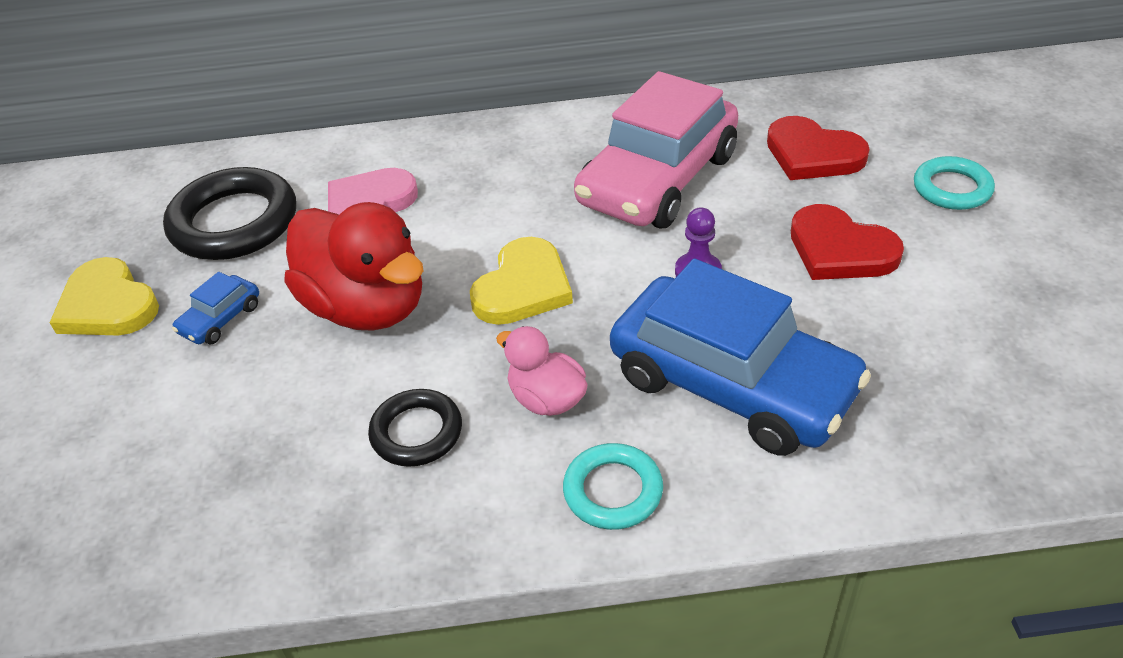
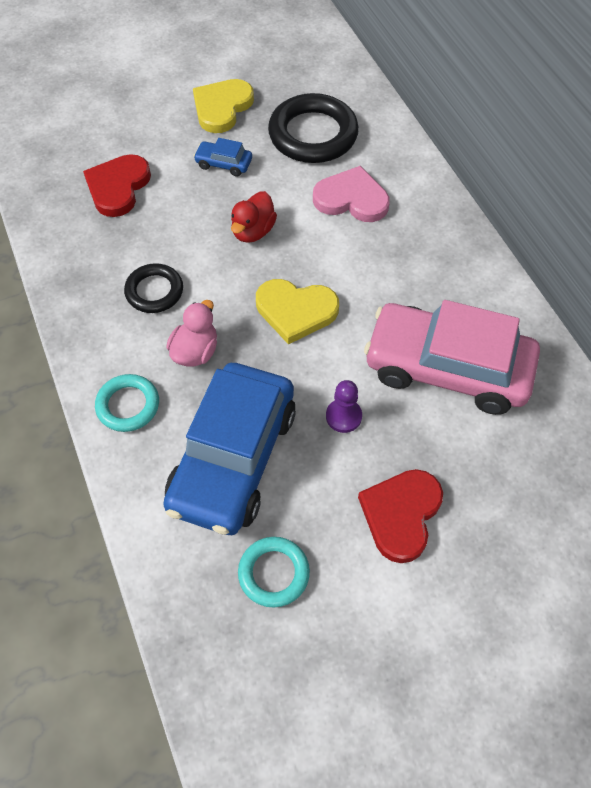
camera: 70 degrees right, 15 degrees up
red duck [284,202,423,331] -> red duck [231,191,277,243], size x0.53
red heart [767,116,870,180] -> red heart moved to [83,154,151,217]
turquoise ring [914,156,995,210] -> turquoise ring moved to [238,537,310,607]

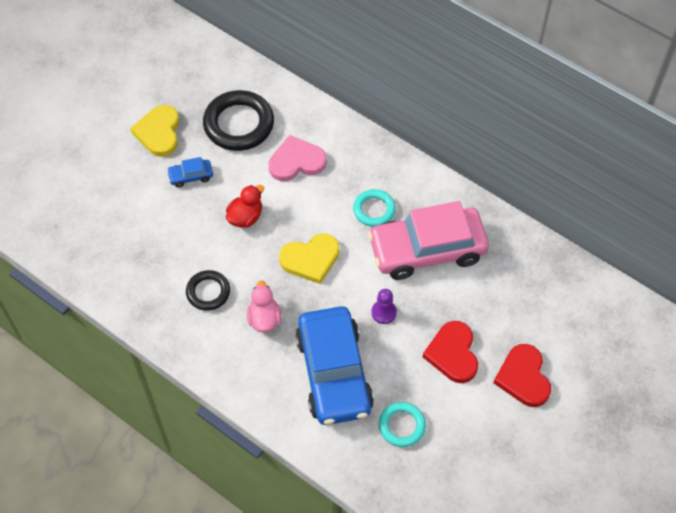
camera: 30 degrees left, 0 degrees up
red heart [83,154,151,217] -> red heart moved to [494,344,551,407]
turquoise ring [95,374,159,432] -> turquoise ring moved to [353,189,396,227]
red duck [231,191,277,243] -> red duck turned 135 degrees counterclockwise [226,185,264,227]

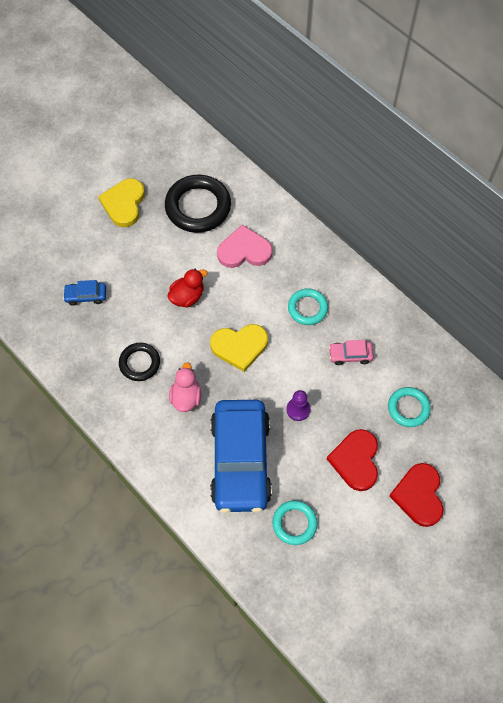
camera: 10 degrees right, 5 degrees up
blue car [167,157,213,188] -> blue car moved to [63,280,106,306]
pink car [368,201,489,280] -> pink car [329,340,373,365], size x0.40
none -> turquoise ring [388,387,431,427]

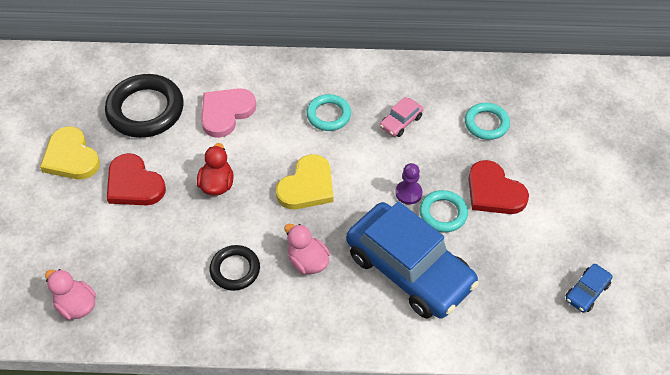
camera: 45 degrees left, 10 degrees down
blue car [63,280,106,306] -> blue car moved to [565,264,613,313]
turquoise ring [272,500,318,545] -> turquoise ring moved to [419,190,468,232]
red heart [389,463,444,527] -> red heart moved to [107,153,166,205]
none -> pink duck [45,269,96,320]

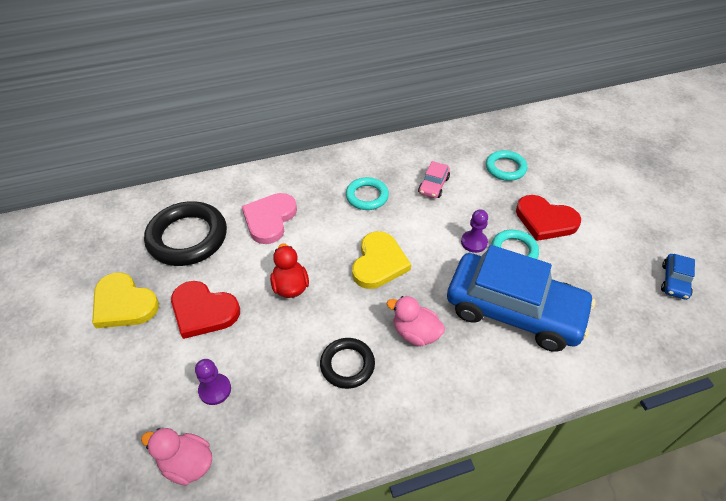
camera: 20 degrees left, 5 degrees down
none -> purple pawn [195,359,231,405]

